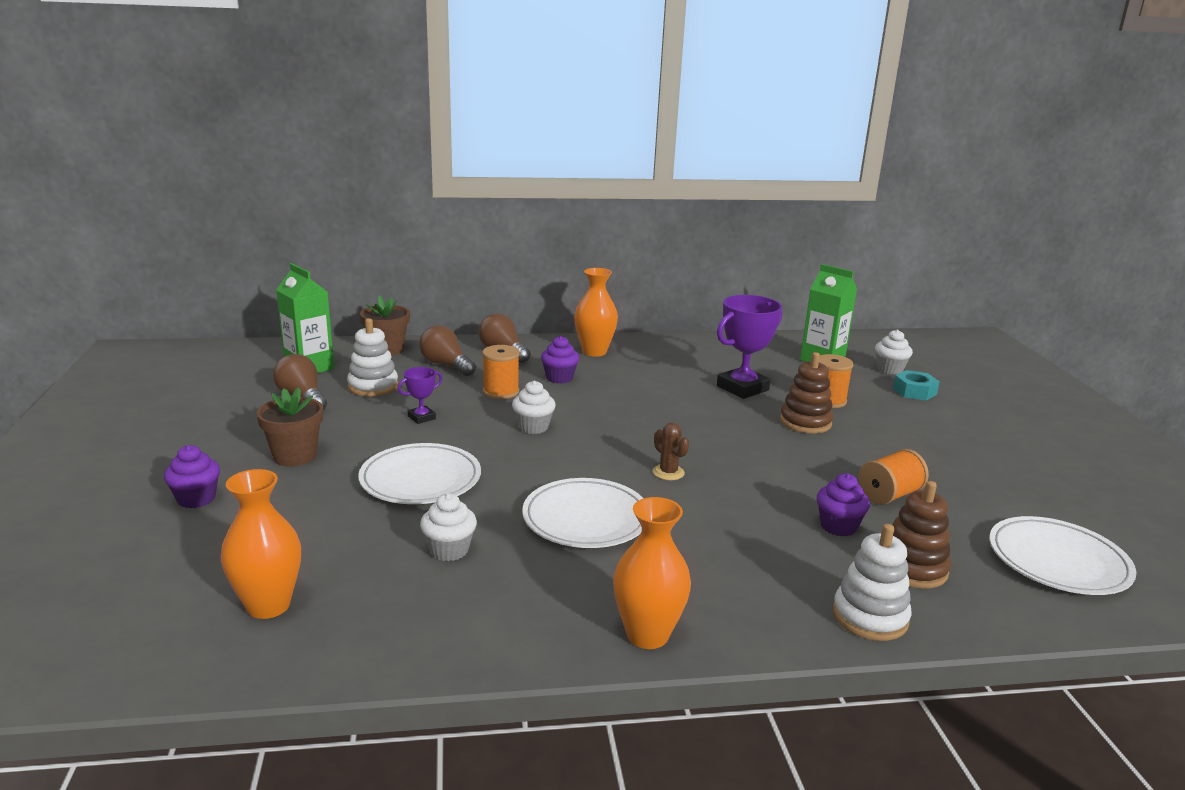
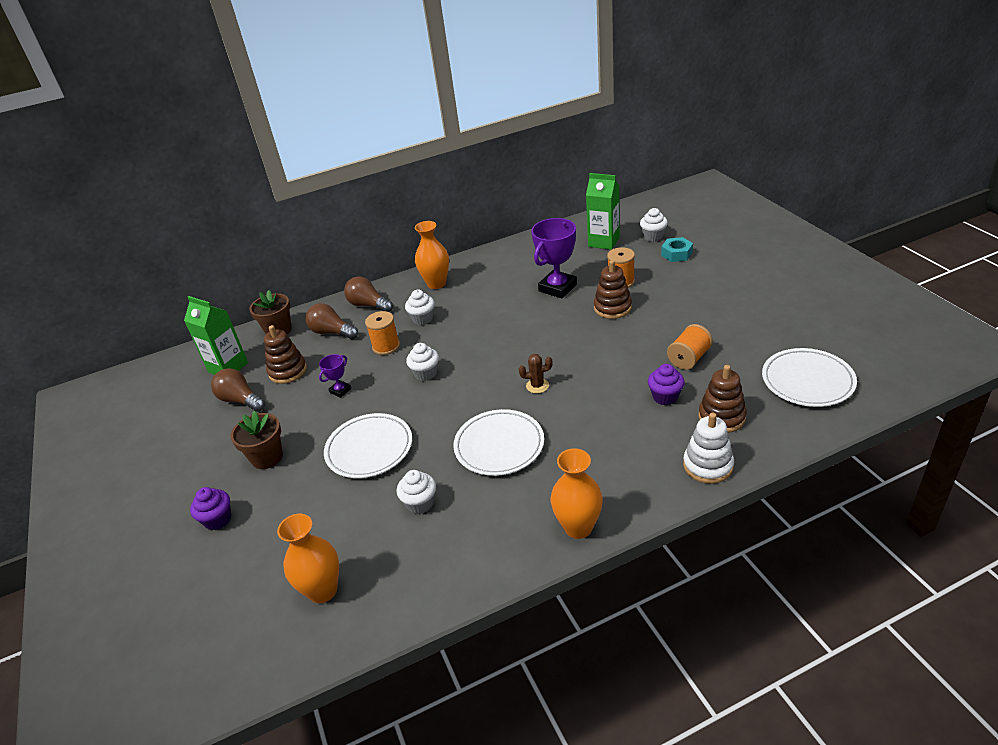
camera: 10 degrees left, 15 degrees up
white stacking toy [347,318,398,396] -> brown stacking toy [264,325,307,384]
purple cupcake [541,336,579,384] -> white cupcake [405,290,435,325]
brown cactus [653,423,689,480] -> brown cactus turned 45 degrees counterclockwise [519,354,552,394]

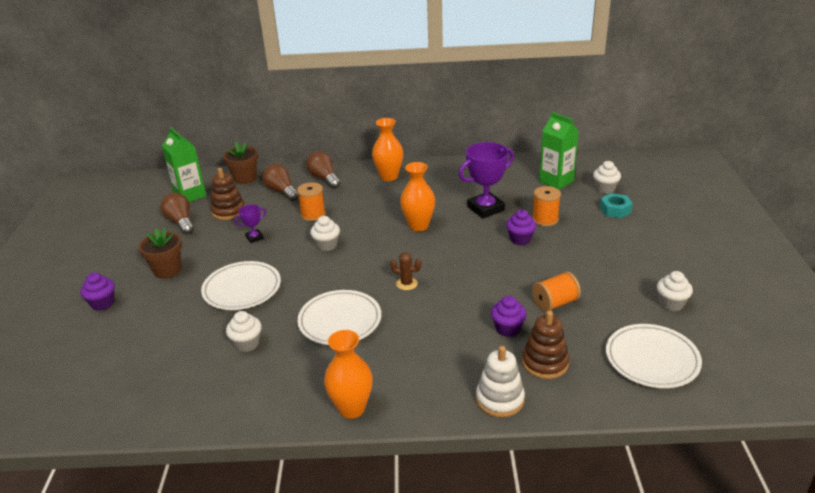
camera: 20 degrees right, 5 degrees down
orange vase [277,513,339,603] -> orange vase moved to [400,162,435,231]
white cupcake [405,290,435,325] -> white cupcake moved to [657,271,693,311]
brown stacking toy [594,260,632,319] -> purple cupcake [506,209,536,245]

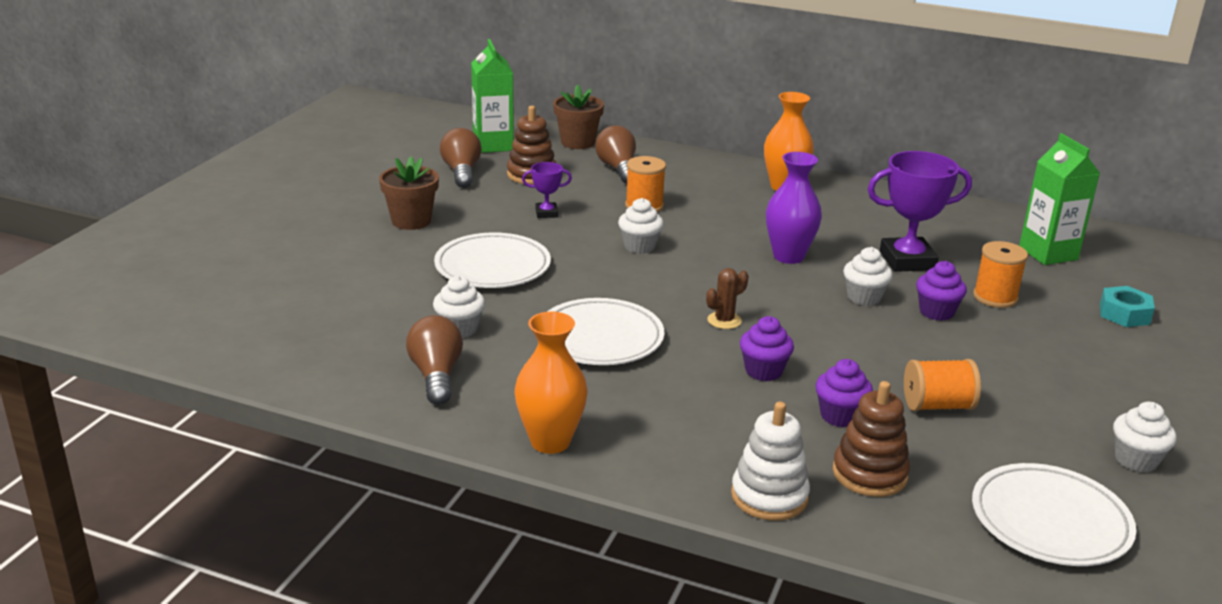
camera: 20 degrees right, 5 degrees down
purple cupcake [80,272,115,311] -> purple cupcake moved to [740,316,794,381]
brown light bulb [306,151,340,189] -> brown light bulb moved to [406,315,463,405]
brown cactus [390,252,422,290] -> brown cactus turned 75 degrees counterclockwise [706,268,748,329]
orange vase [400,162,435,231] -> purple vase [766,152,822,264]
white cupcake [593,161,621,194] -> white cupcake moved to [843,247,893,306]

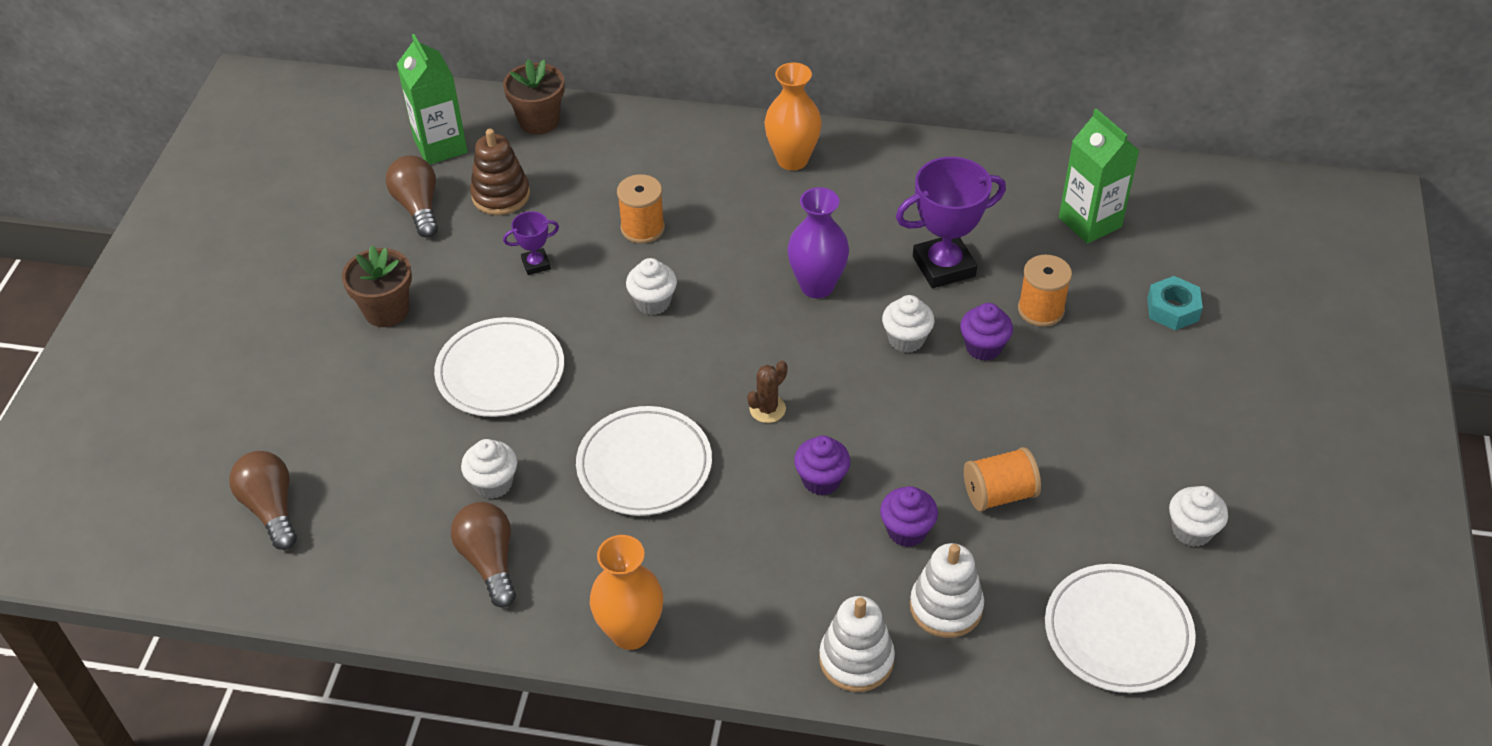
camera: 10 degrees left, 20 degrees up
brown light bulb [595,125,636,184] -> brown light bulb moved to [229,451,297,550]
brown stacking toy [833,381,910,497] -> white stacking toy [910,543,984,638]

